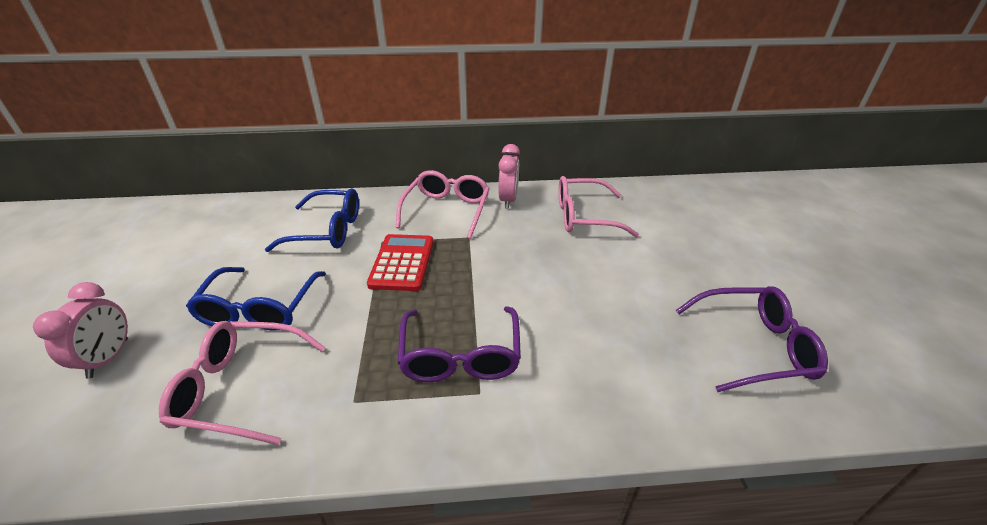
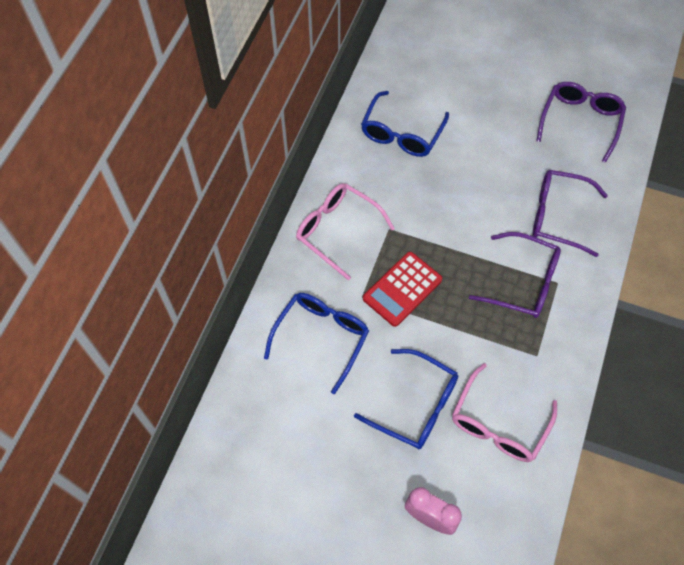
camera: 65 degrees left, 25 degrees up
red calculator [367,234,433,291] -> red calculator turned 75 degrees counterclockwise [363,252,442,327]
pink clock [498,144,520,209] -> none
pink glasses [558,176,639,237] -> blue glasses [361,91,449,157]
none -> purple glasses [532,170,608,257]

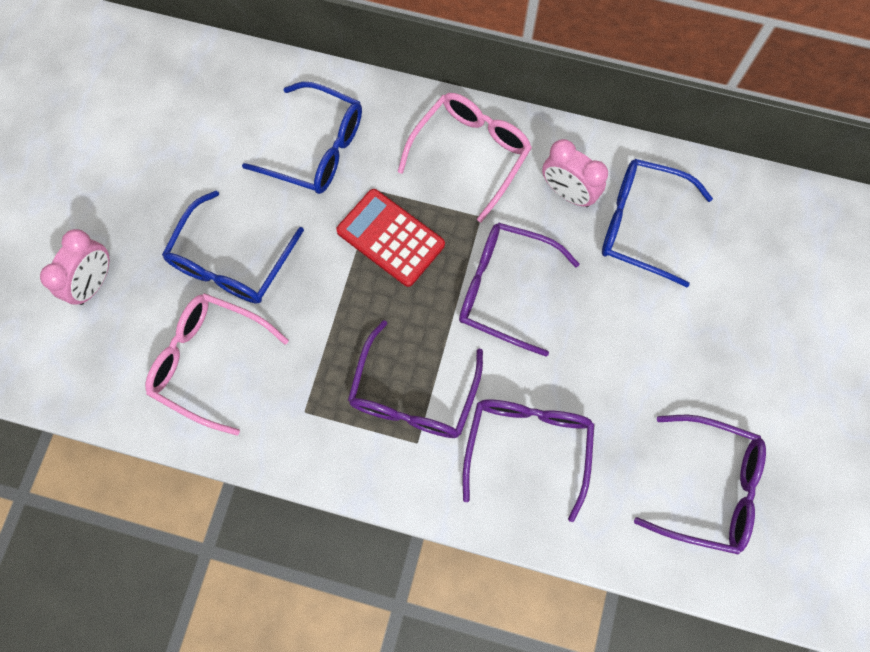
camera: 85 degrees right, 10 degrees up
none -> purple glasses [459,222,579,357]
none -> pink clock [542,139,608,207]

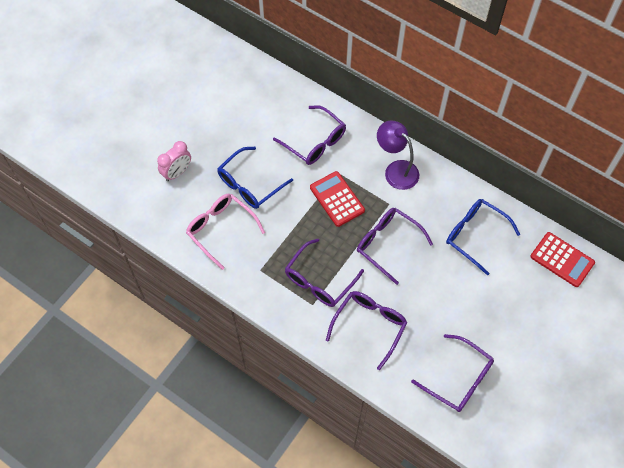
camera: 20 degrees right, 10 degrees down
blue glasses [242,82,362,194] -> purple glasses [273,105,346,165]
pink glasses [398,93,532,223] -> purple lamp [377,120,419,190]
pink clock [542,139,608,207] -> none
none -> red calculator [530,232,595,287]

